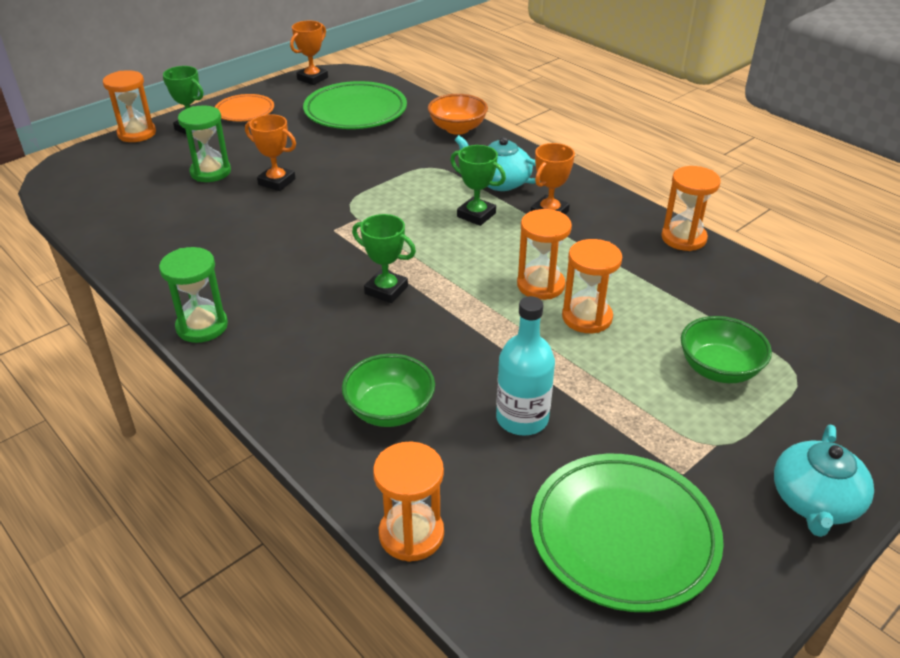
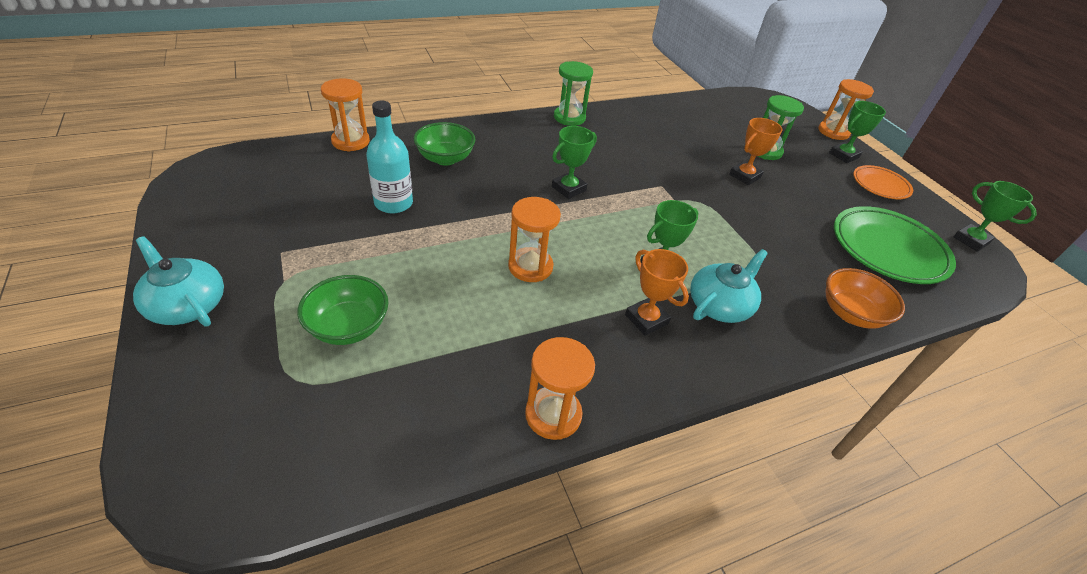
camera: 105 degrees right, 5 degrees up
orange trophy [290,21,328,85] -> green trophy [954,181,1037,252]
green plate [531,454,724,612] -> none
orange hourglass [562,239,622,333] -> none

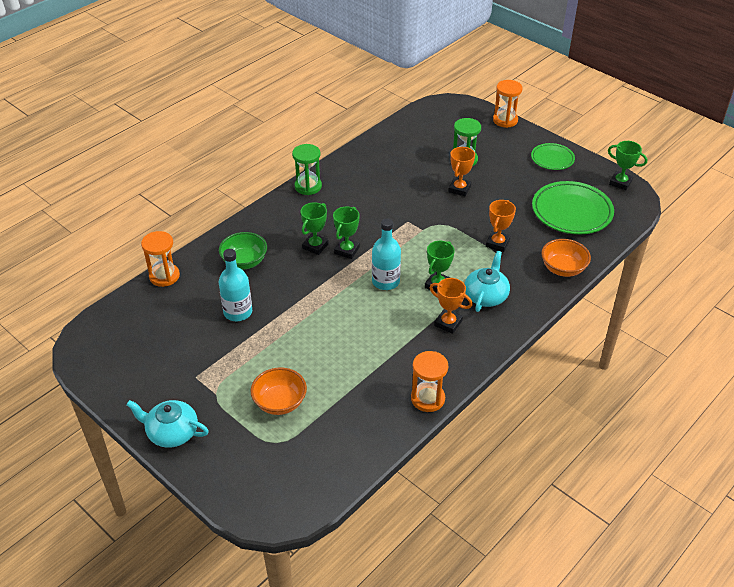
camera: 20 degrees left, 0 degrees up
green bowl [297,275,389,345] -> orange bowl [250,367,307,415]
orange hourglass [508,197,561,282] -> none
green trophy [829,101,886,163] -> green trophy moved to [301,202,329,255]
orange plate [853,165,913,199] -> green plate [531,143,575,170]
none -> turquoise bottle [372,218,401,290]
none -> orange trophy [486,200,516,252]

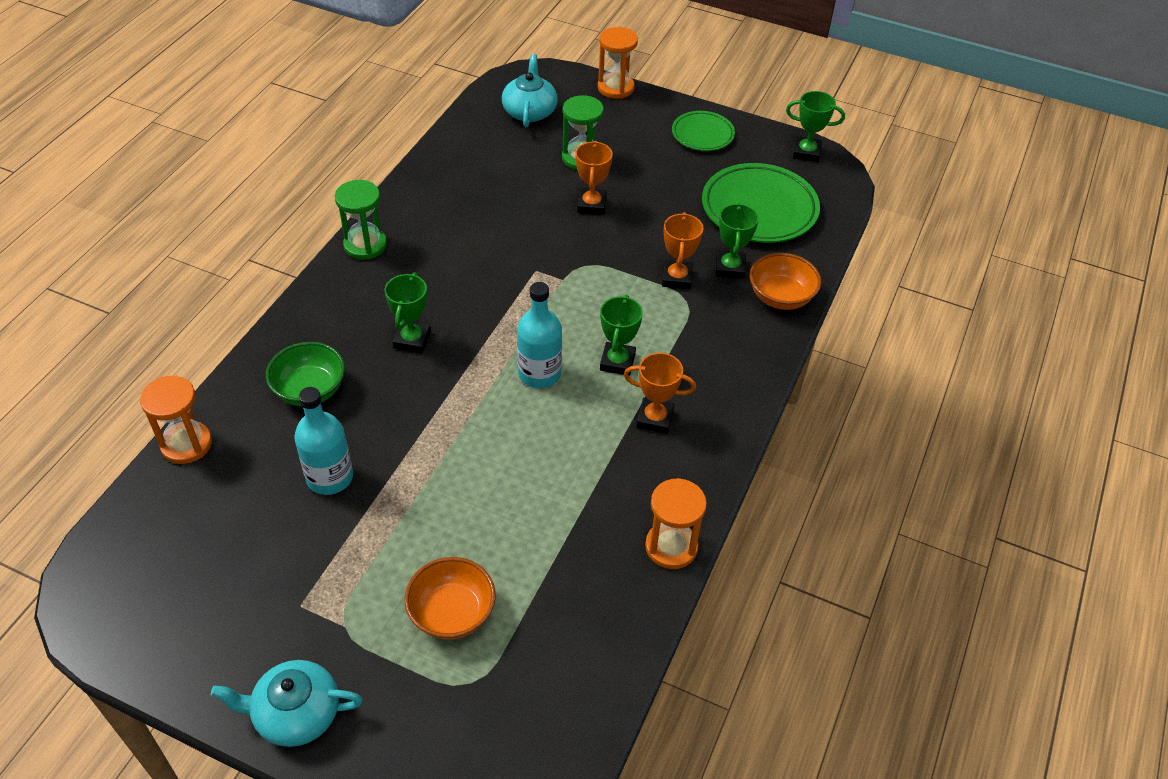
camera: 20 degrees left, 5 degrees up
green trophy [333,207,360,259] -> green trophy moved to [716,202,759,279]
turquoise teapot [465,251,510,312] -> turquoise teapot moved to [502,54,558,128]

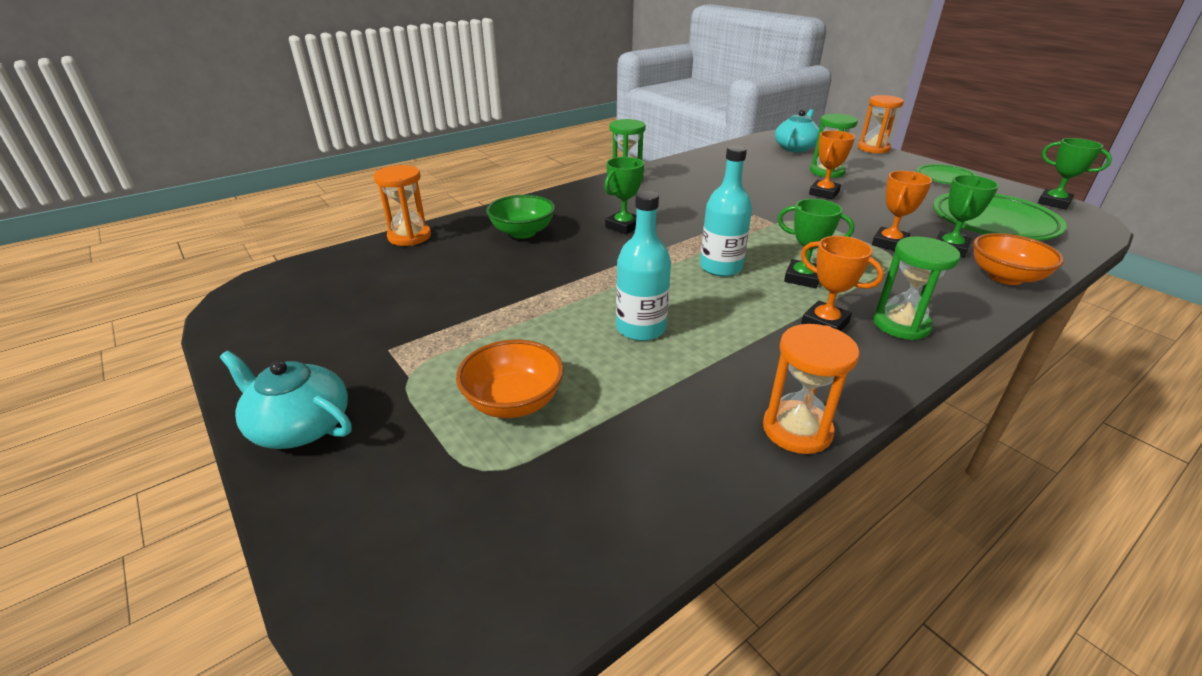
camera: 30 degrees right, 15 degrees down
turquoise bottle [294,387,353,495] -> turquoise bottle moved to [616,191,671,341]
green trophy [600,295,643,376] -> green trophy turned 75 degrees clockwise [778,199,854,288]
none -> green hourglass [873,236,961,340]

